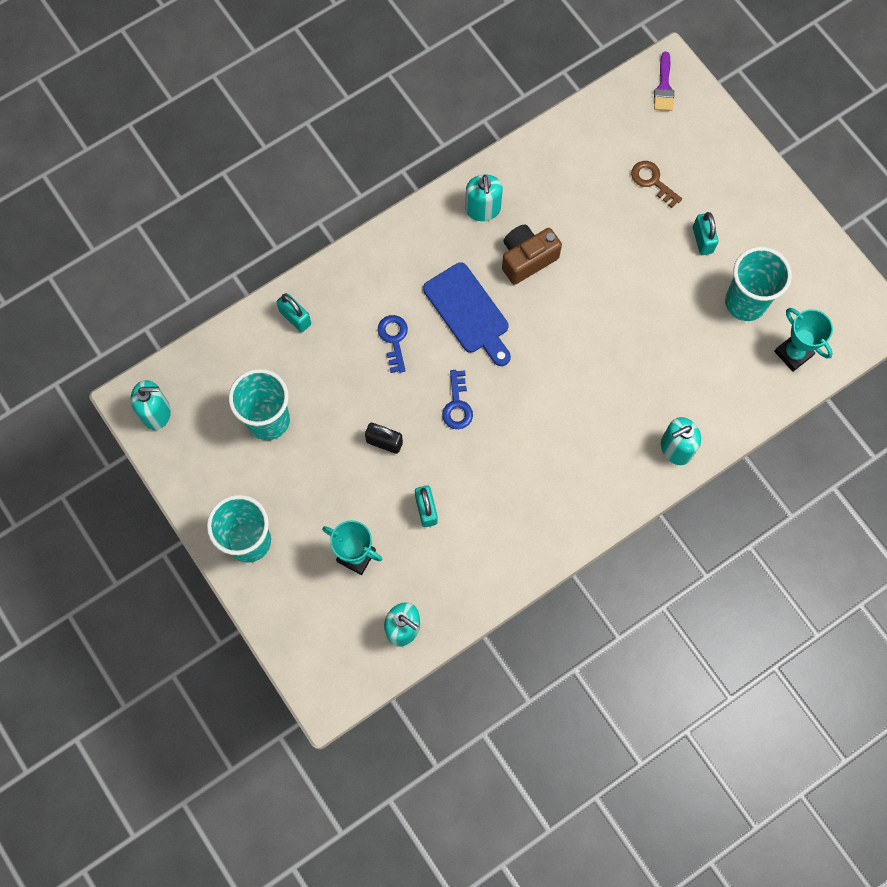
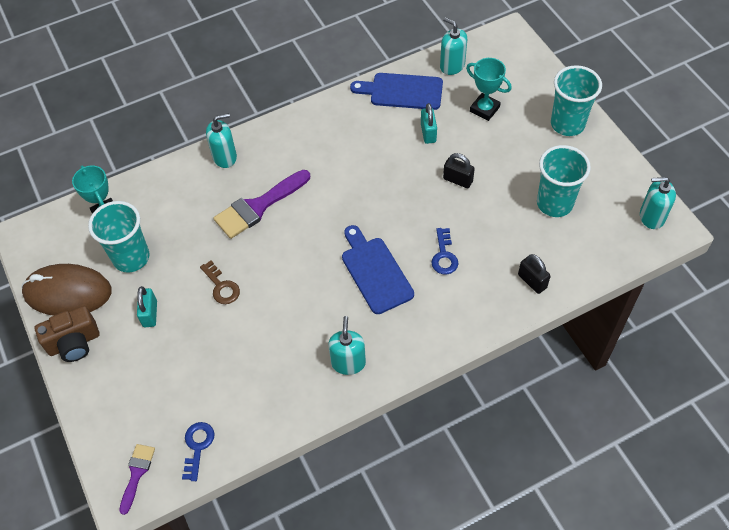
camera: 170 degrees left, 15 degrees down
turquoise padlock [277,293,311,332] -> black padlock [518,254,551,294]
blue key [442,370,473,429] -> blue key moved to [182,422,215,481]
brown camera [502,224,562,285] -> brown camera moved to [35,306,100,362]
brown key [631,161,682,208] -> brown key moved to [200,261,240,304]
none -> brown mouse [21,264,112,316]
none -> purple brush [213,170,310,239]
none -> blue cutting board [350,73,443,110]

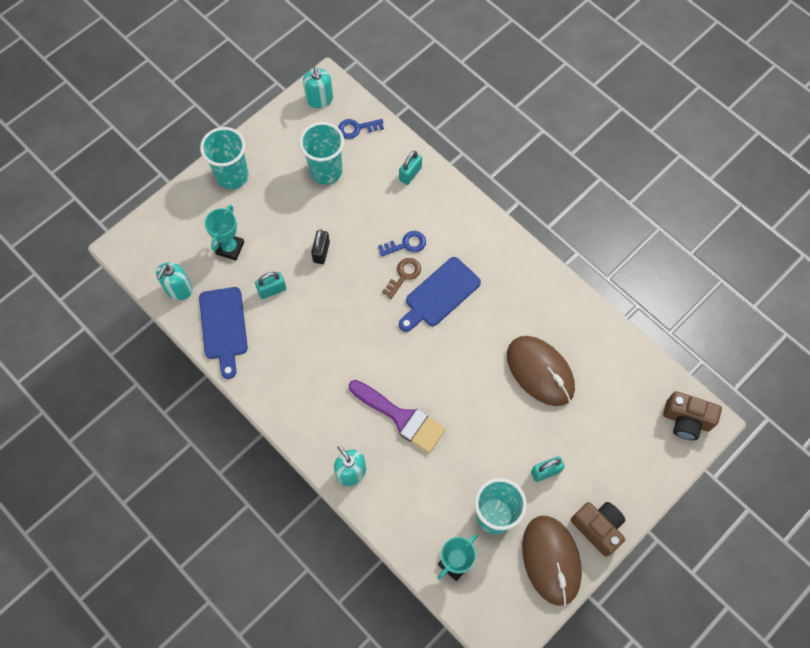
camera: 110 degrees left, 10 degrees up
purple brush [119,444,155,515] -> brown camera [663,391,722,440]
blue key [182,422,215,481] -> blue key moved to [338,119,384,139]
brown key [200,261,240,304] -> brown key moved to [382,258,421,299]
turquoise soap dispenser [328,316,366,375] -> none
black padlock [518,254,551,294] -> turquoise padlock [399,151,422,185]
none -> brown mouse [507,336,575,406]

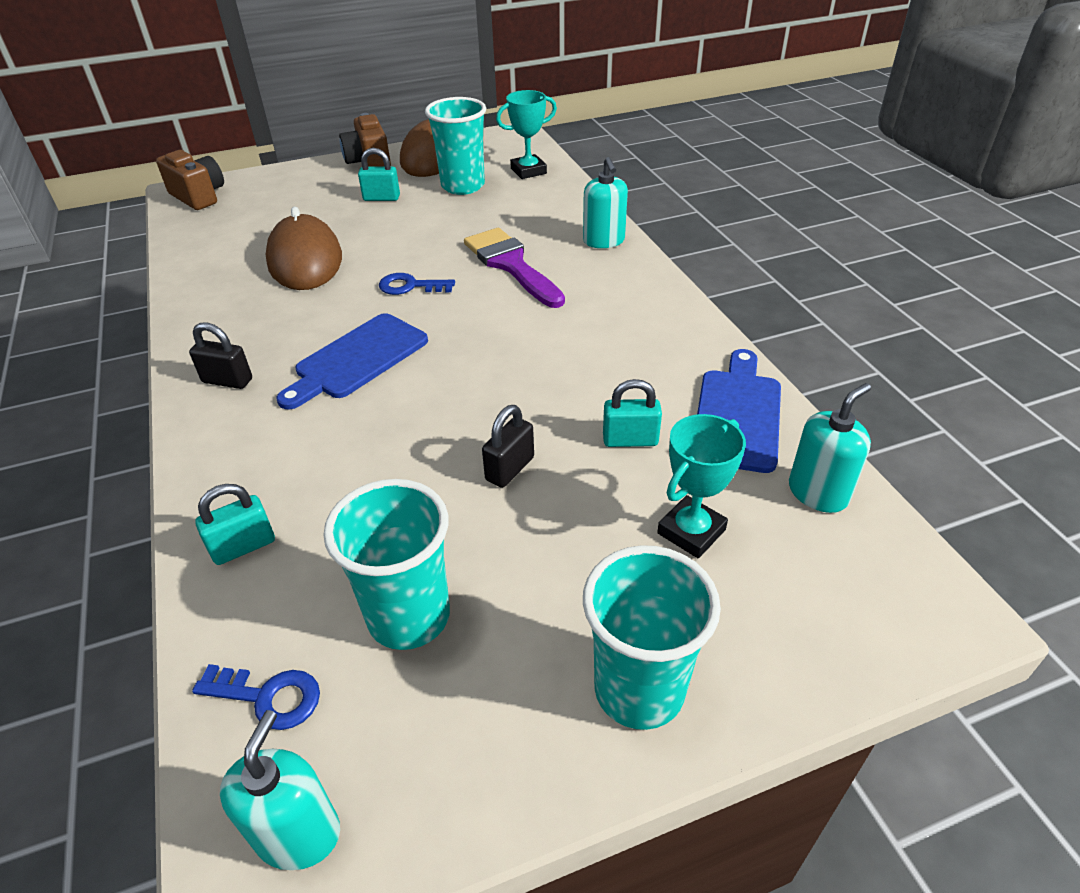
camera: 155 degrees left, 25 degrees down
blue key [378,231,426,257] -> blue key moved to [379,273,455,295]
brown key [382,258,421,299] -> none
blue cutting board [399,257,481,332] -> blue cutting board turned 150 degrees clockwise [276,313,428,410]
none -> black padlock [189,322,252,389]

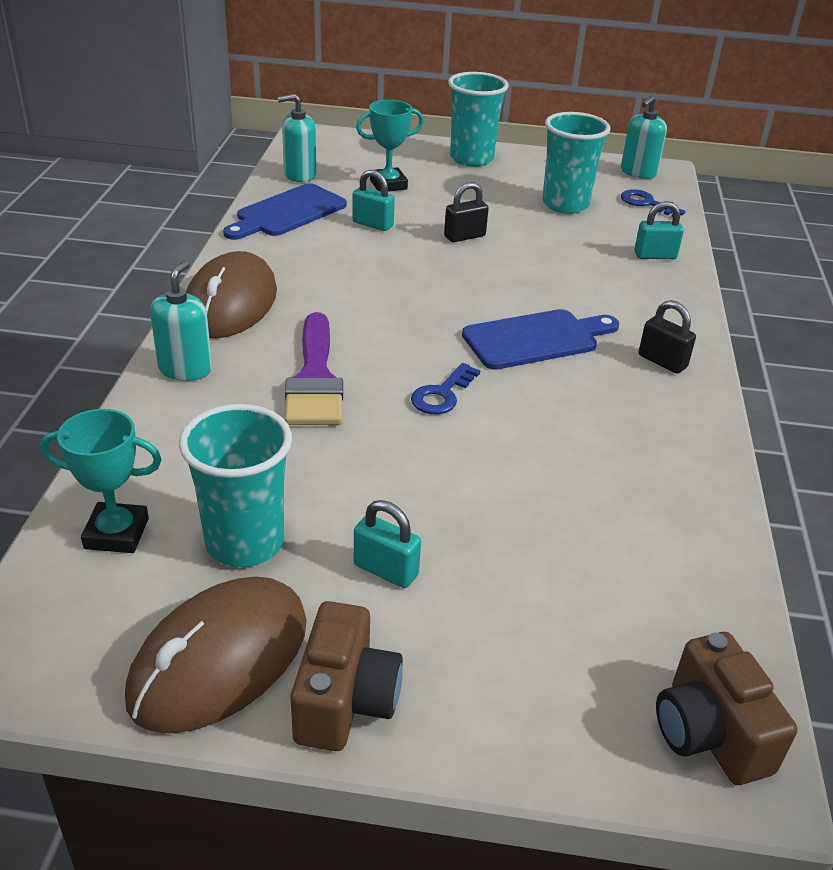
camera: 155 degrees left, 5 degrees down
brown mouse [266,207,342,290] -> brown mouse moved to [186,251,277,338]
blue key [379,273,455,295] -> blue key turned 90 degrees clockwise [411,363,481,414]

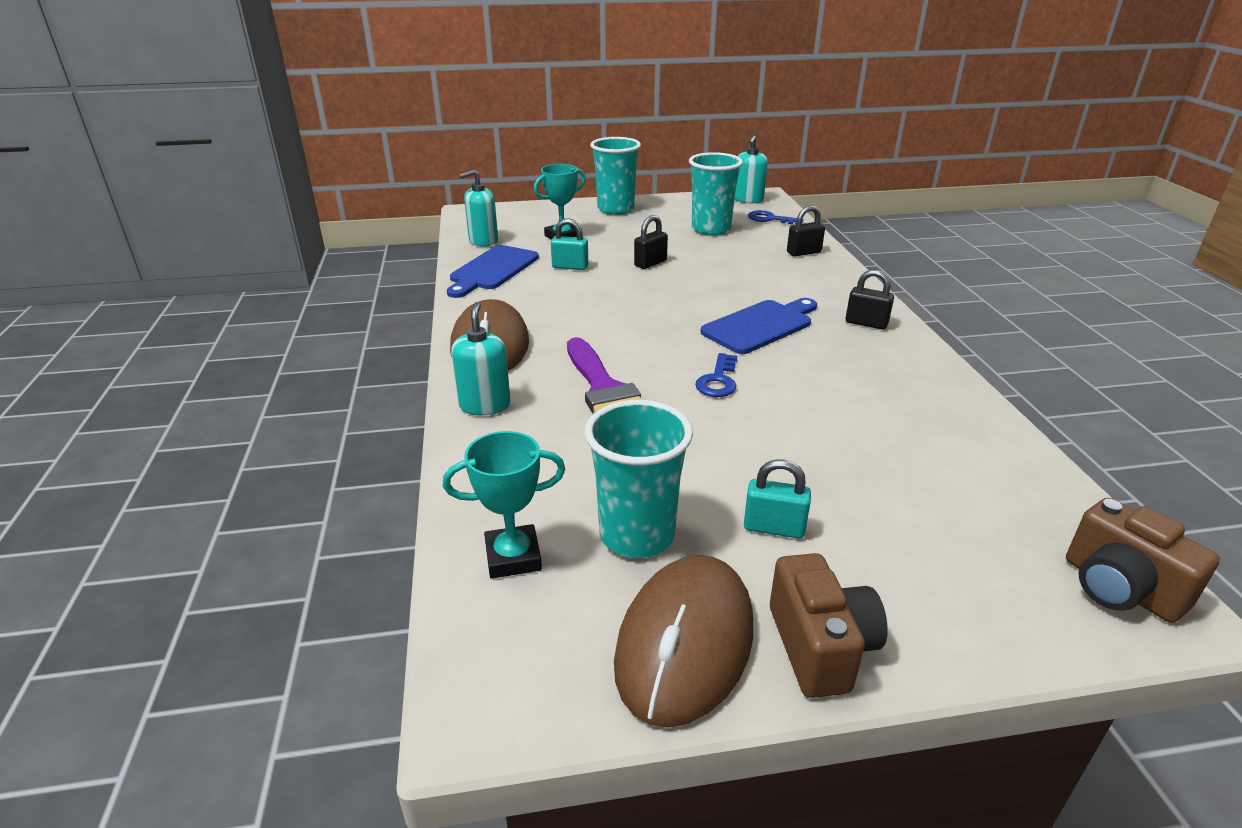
camera: 15 degrees left, 5 degrees down
turquoise padlock [634,201,684,259] -> black padlock [787,206,825,256]

